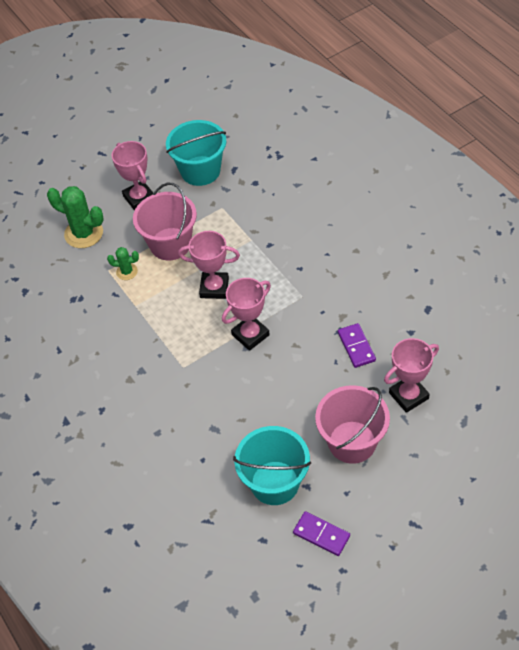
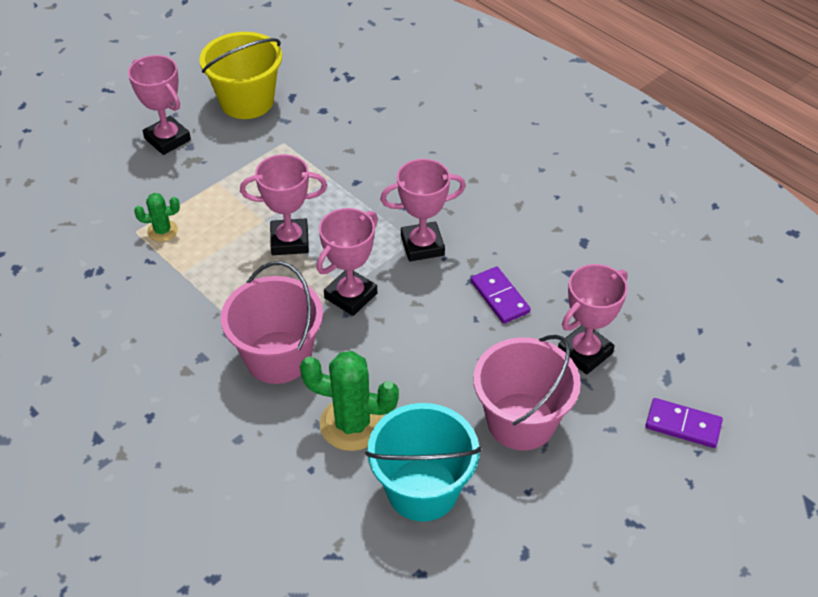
camera: 15 degrees left, 5 degrees down
green cactus [47,186,104,248] -> green cactus moved to [300,351,399,451]
pink bucket [133,183,197,260] -> pink bucket moved to [221,261,323,384]
turquoise bucket [166,120,226,186] -> yellow bucket [199,32,282,119]
purple domino [293,511,350,556] -> purple domino moved to [645,398,723,448]
none -> pink trophy [380,159,466,262]

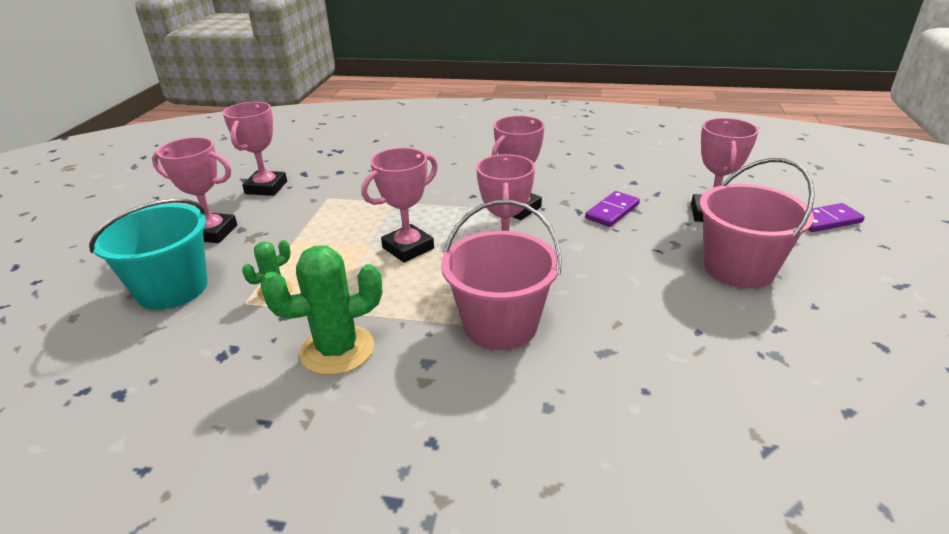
camera: 35 degrees left, 15 degrees down
yellow bucket [199,32,282,119] -> pink trophy [223,102,287,196]
green cactus [300,351,399,451] -> green cactus moved to [261,245,382,375]
turquoise bucket [365,403,481,522] -> turquoise bucket moved to [89,198,208,310]
purple domino [471,267,530,324] -> purple domino turned 75 degrees counterclockwise [585,191,640,227]

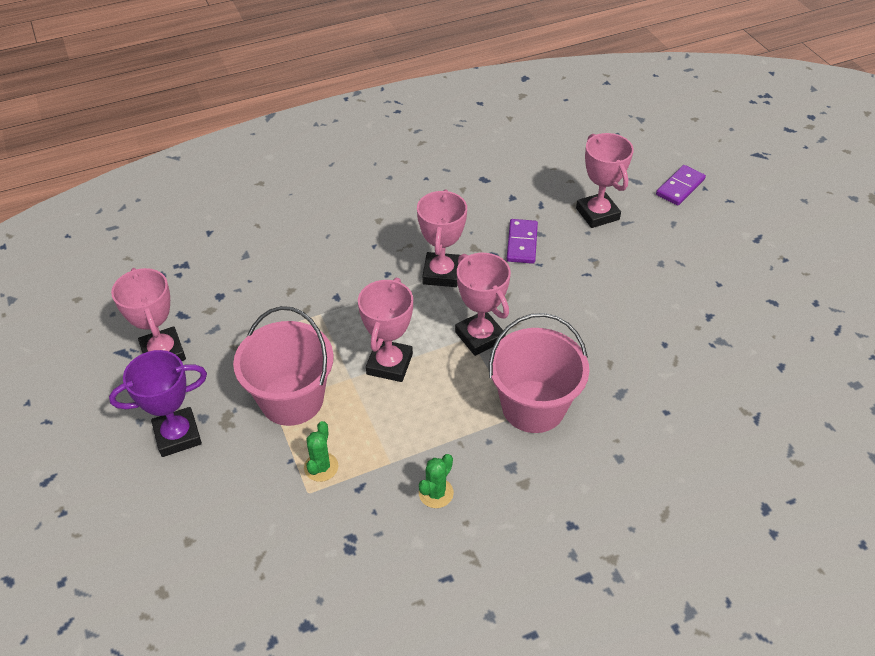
camera: 35 degrees left, 15 degrees up
turquoise bucket [89,198,208,310] -> none
pink trophy [152,137,237,243] -> purple trophy [109,350,207,457]
green cactus [261,245,382,375] -> green cactus [419,454,454,508], size x0.54
pink bucket [699,158,815,288] -> pink bucket moved to [233,306,334,426]

